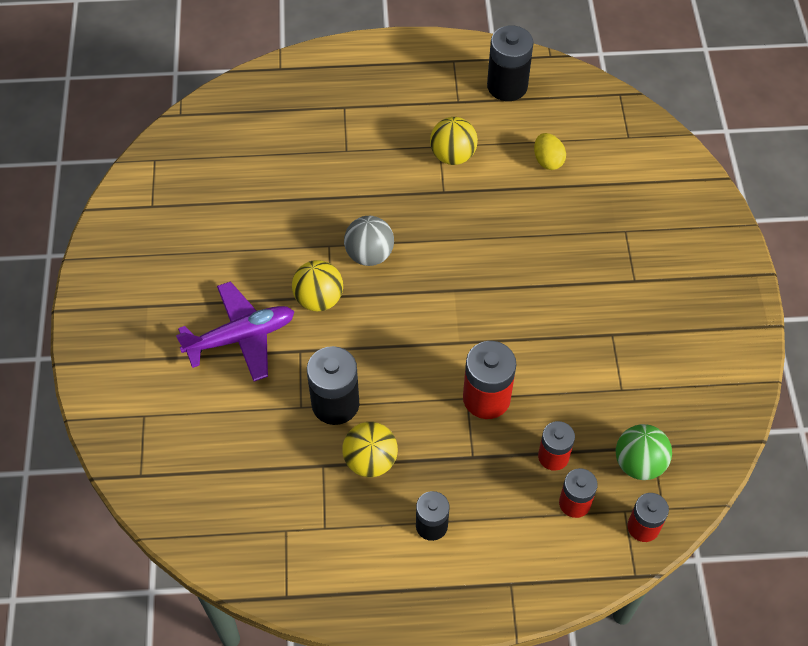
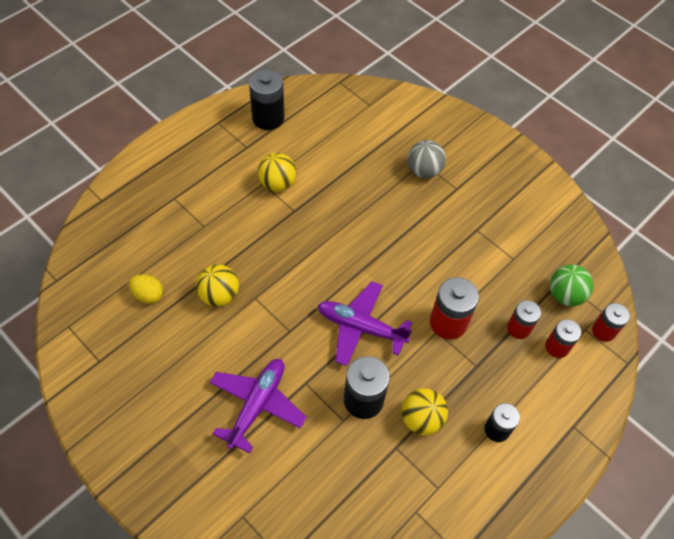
camera: 45 degrees left, 0 degrees up
yellow ball [292,260,343,311] -> yellow ball moved to [196,264,239,307]
grey ball [344,216,394,266] -> grey ball moved to [408,140,446,178]
yellow egg [534,133,566,170] -> yellow egg moved to [129,275,163,303]
none -> purple plane [318,281,412,366]

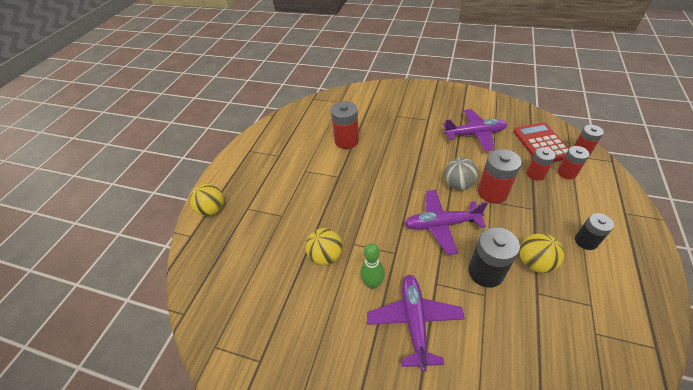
camera: 20 degrees left, 10 degrees down
yellow egg [129,275,163,303] -> none
black battery [249,69,284,130] -> none
yellow ball [258,153,296,192] -> yellow ball moved to [189,184,224,216]
grey ball [408,140,446,178] -> grey ball moved to [444,158,478,190]
green ball [550,265,593,306] -> red calculator [513,122,569,162]
none -> red battery [331,101,359,149]
none -> green bowling pin [360,243,385,289]
none -> purple plane [443,109,508,151]

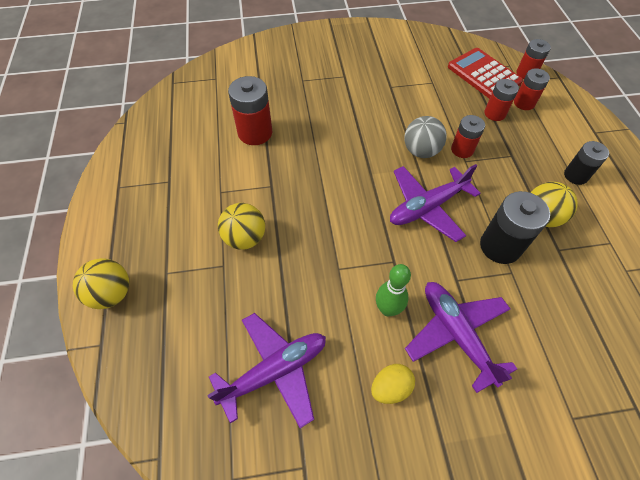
camera: 30 degrees left, 10 degrees up
yellow ball [305,228,342,265] -> yellow ball moved to [218,203,265,250]
purple plane [443,109,508,151] -> purple plane moved to [207,313,326,428]
red battery [478,149,522,204] -> red battery [451,115,485,158], size x0.64
none -> yellow egg [371,364,415,404]

